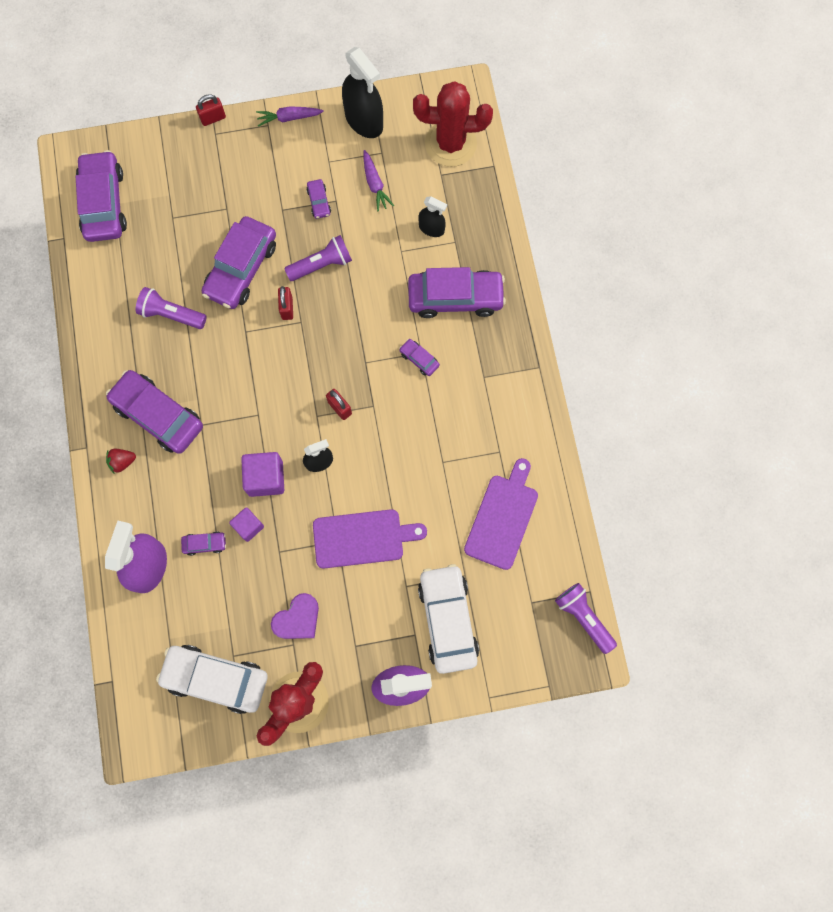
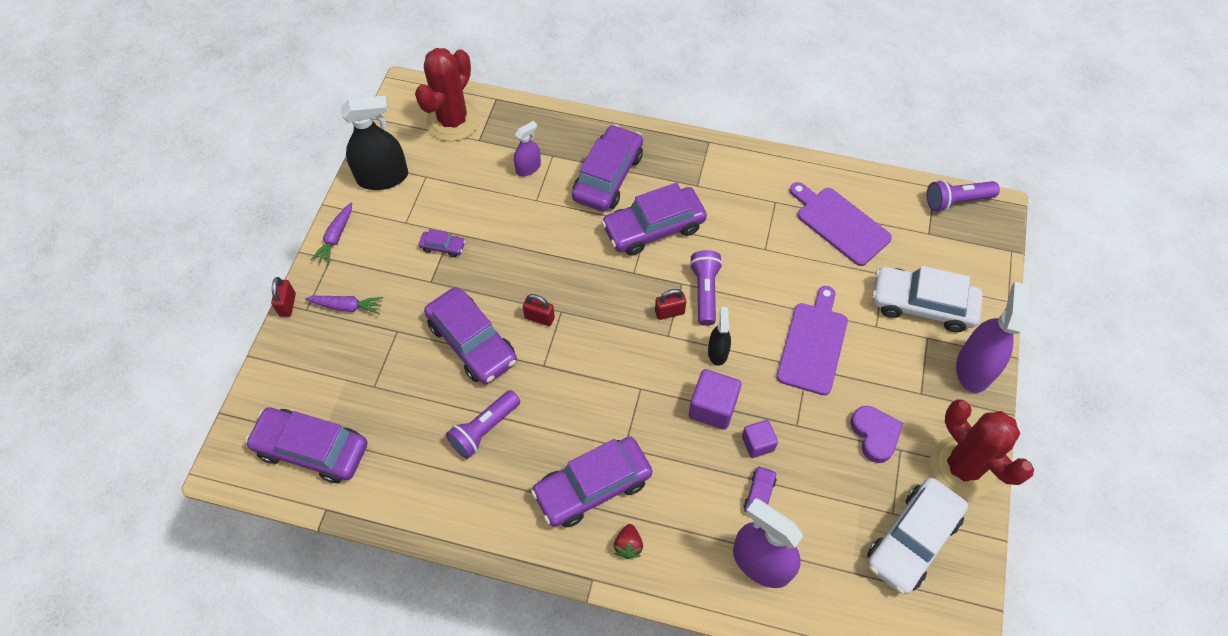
camera: 65 degrees left, 15 degrees down
purple flashlight [284,235,352,281] -> purple flashlight moved to [689,250,723,326]
purple carrot [363,150,394,212] -> purple carrot moved to [305,296,383,315]
purple car [399,339,440,376] -> purple car [601,183,707,256], size x2.29
black spray bottle [418,196,447,237] -> purple spray bottle [514,121,541,176]

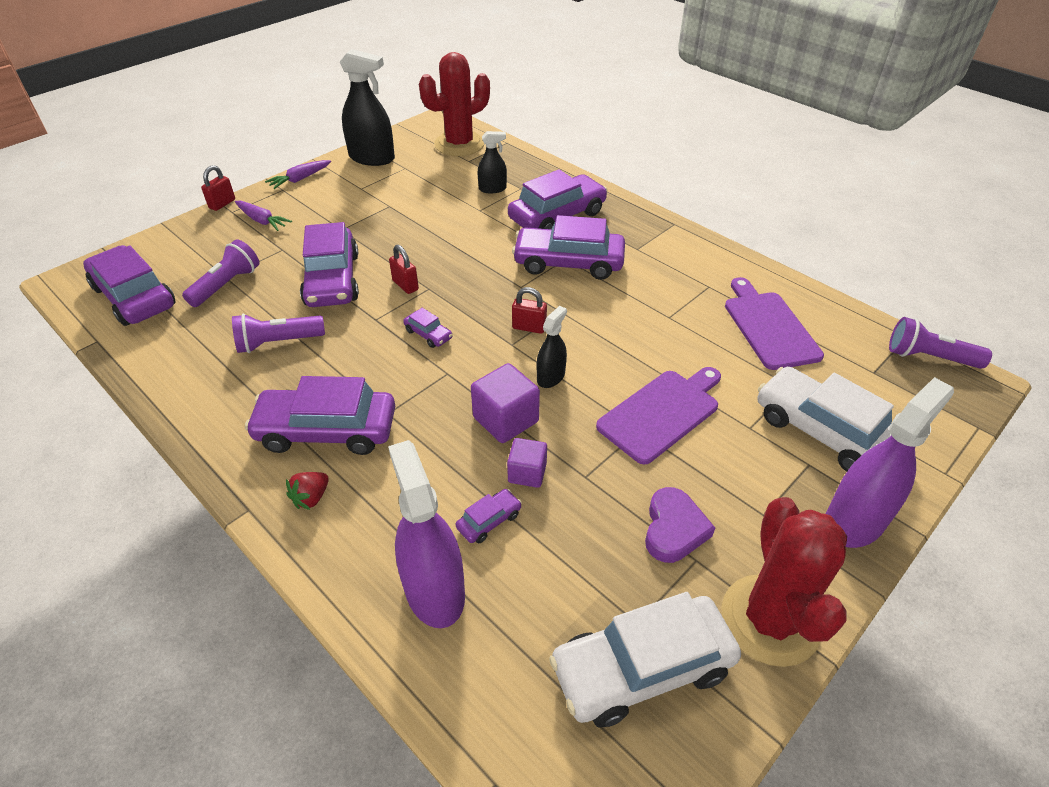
camera: 30 degrees right, 15 degrees down
purple car [419,229,465,257] -> purple car moved to [403,308,452,348]
purple spray bottle [514,121,541,176] -> black spray bottle [477,131,507,193]
purple flashlight [689,250,723,326] -> purple flashlight moved to [182,239,259,307]

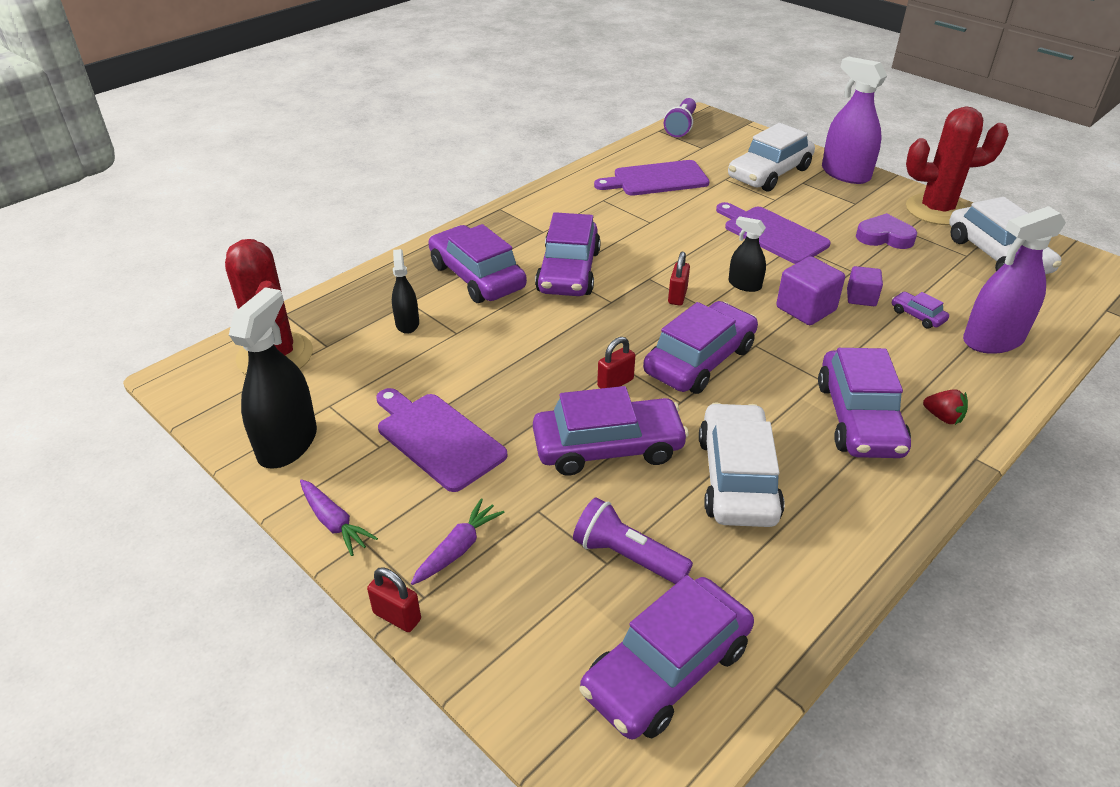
camera: 90 degrees left, 5 degrees down
purple flashlight [232,314,325,353] -> white car [699,403,785,527]
purple car [403,308,452,348] -> purple car [643,301,758,394], size x2.29
none -> purple cutting board [376,388,507,492]

